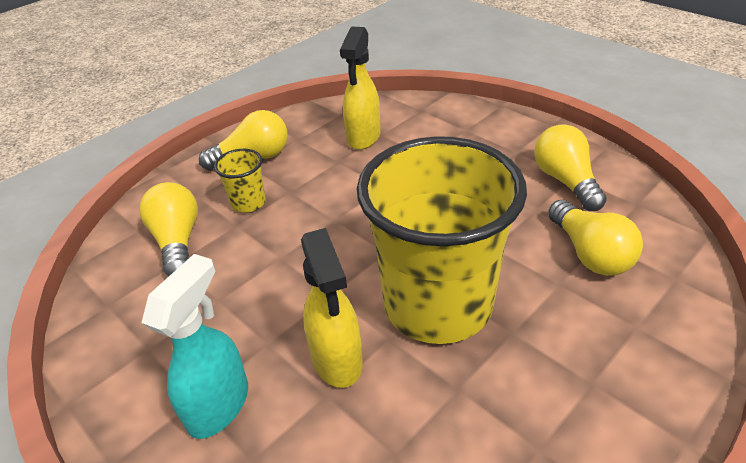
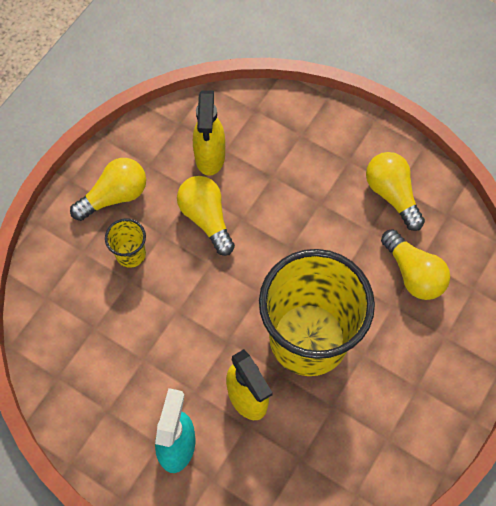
camera: 15 degrees left, 25 degrees up
yellow light bulb [139,182,198,276] -> yellow light bulb moved to [177,176,235,256]

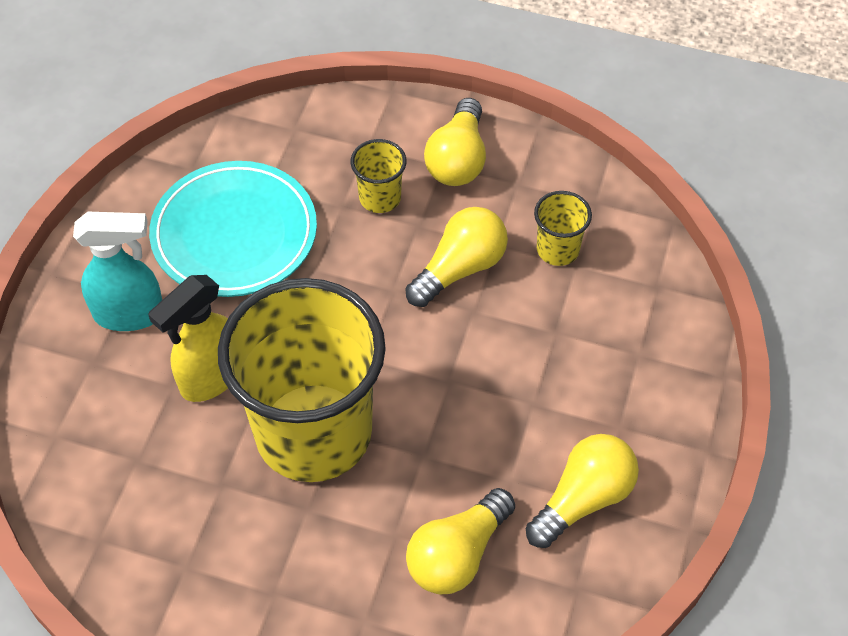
camera: 75 degrees right, 10 degrees down
yellow light bulb [70,158,146,221] -> yellow light bulb turned 60 degrees clockwise [424,98,486,186]
yellow spray bottle [193,90,225,176] -> yellow cup [534,191,592,266]
none -> turquoise plate [149,161,317,297]

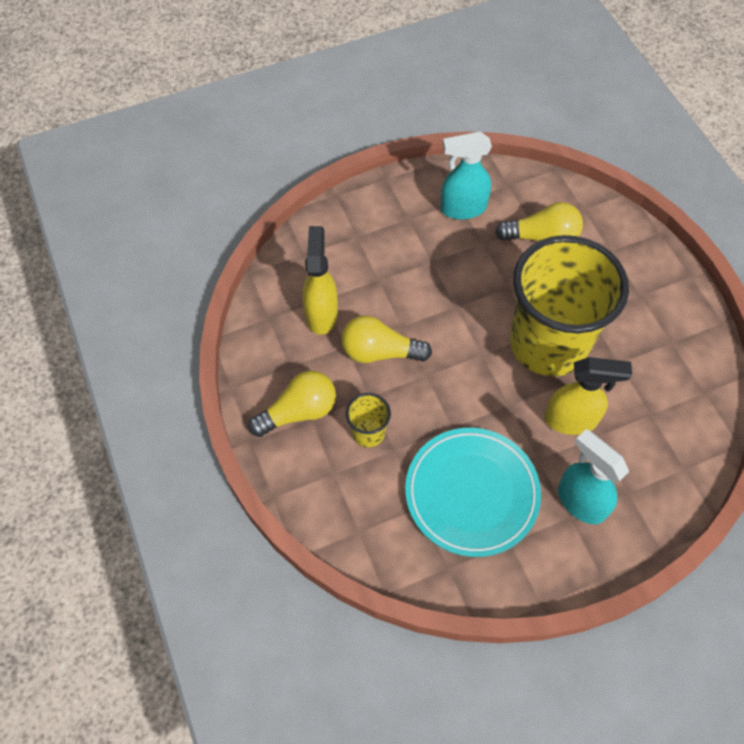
camera: 130 degrees left, 5 degrees up
yellow light bulb [526,434,639,548] -> turquoise spray bottle [441,132,492,220]
yellow cup [534,191,592,266] -> yellow spray bottle [302,226,338,335]

